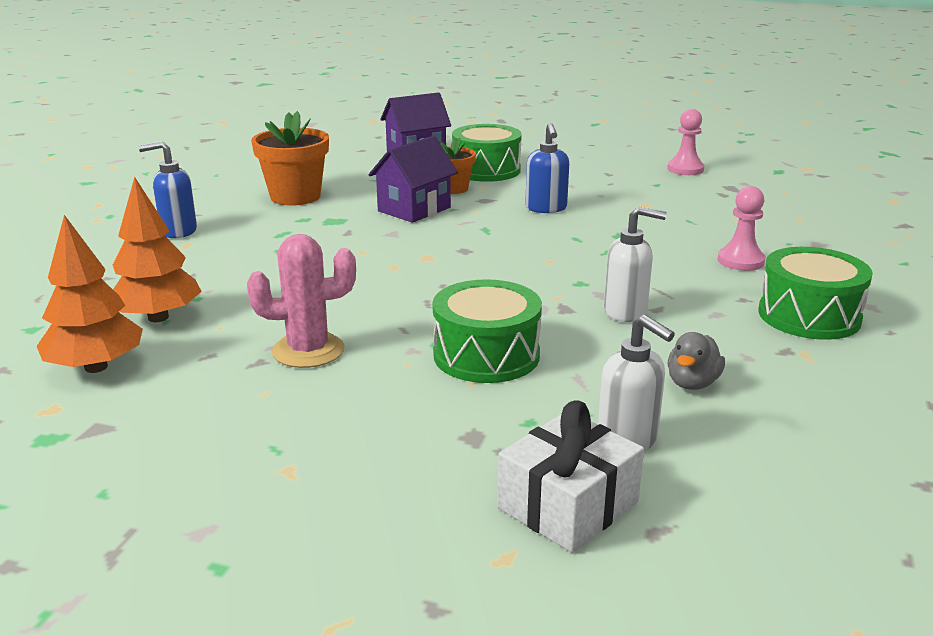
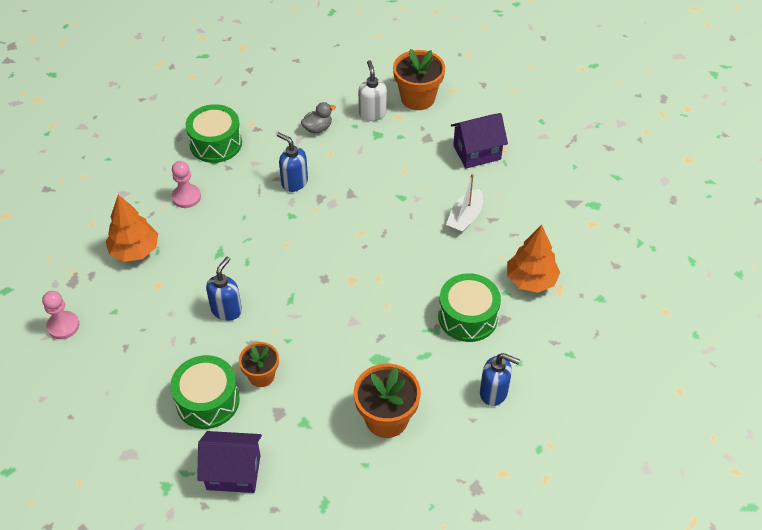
camera: 150 degrees left, 25 degrees up
orange tree [37,215,143,373] -> orange tree moved to [105,195,158,262]
pink cactus [247,234,356,368] -> white boat [446,173,483,234]
purple house [369,136,458,223] -> purple house moved to [451,113,508,169]
green drum [433,279,542,383] -> green drum moved to [438,273,501,342]
white gift [497,401,644,553] -> orange flower pot [393,49,445,110]
white soap dispenser [604,206,667,322] -> blue soap dispenser [277,132,308,192]

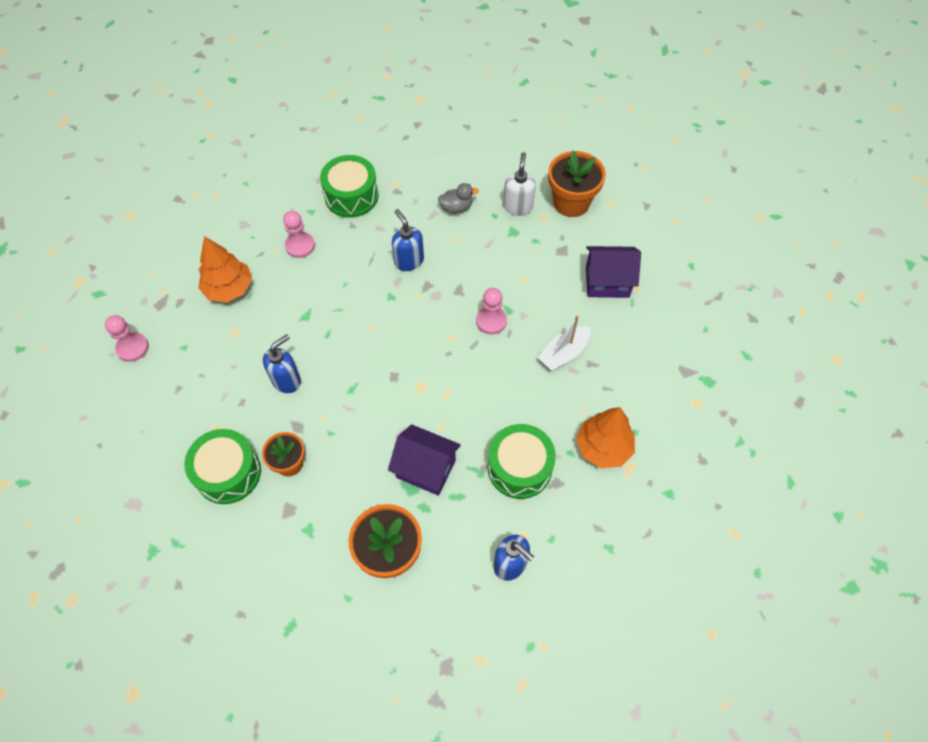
camera: 20 degrees right, 10 degrees up
purple house [197,431,262,493] -> purple house moved to [388,424,461,496]
none -> pink pawn [476,288,507,334]

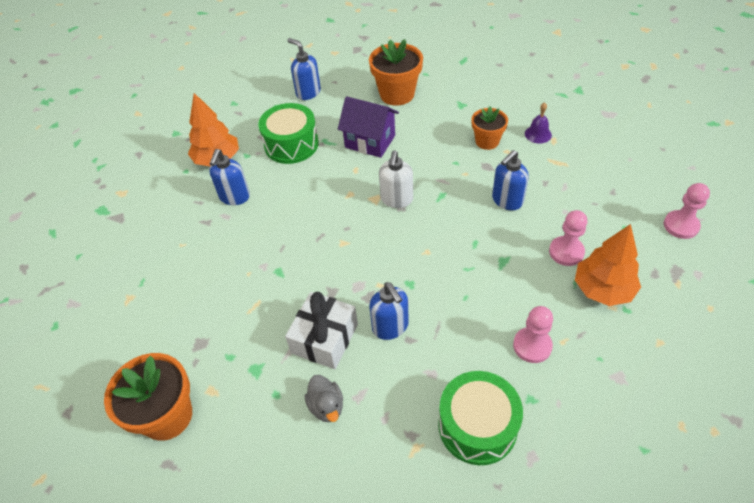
camera: 175 degrees left, 10 degrees down
green drum [184,429,261,504] -> purple bell [525,102,552,143]
grey duck [438,183,479,214] -> grey duck turned 105 degrees counterclockwise [305,375,343,422]
pink pawn [476,288,507,334] -> pink pawn moved to [549,210,587,266]
white soap dispenser [503,152,536,216] -> white soap dispenser moved to [379,150,413,208]
white boat [538,315,591,371] -> none
purple house [586,246,641,298] -> none
none -> blue soap dispenser [209,149,250,205]
none -> white gift [285,292,358,369]

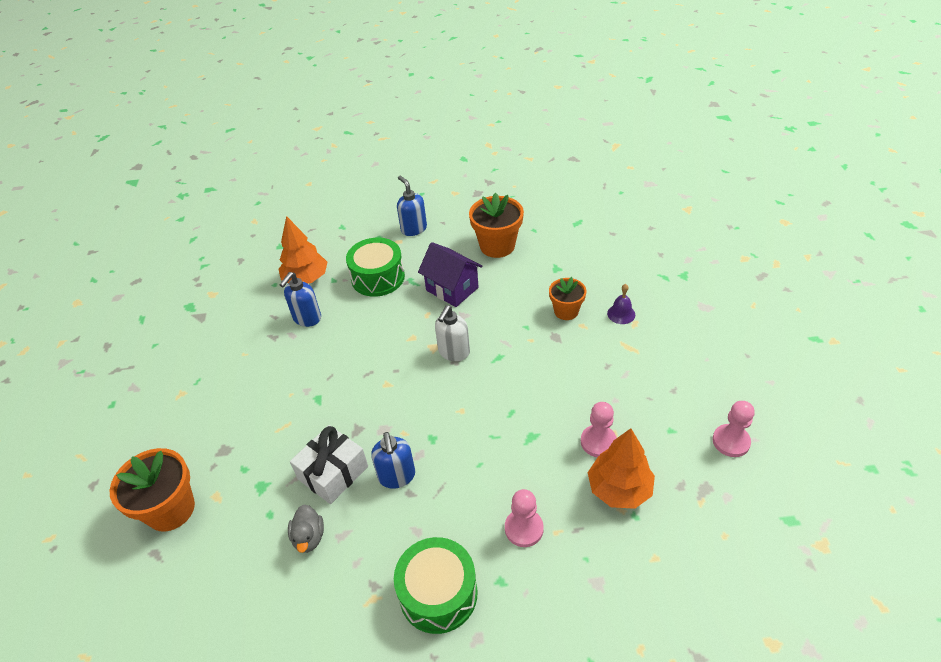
camera: 15 degrees right, 5 degrees down
blue soap dispenser [492,150,529,210] -> none

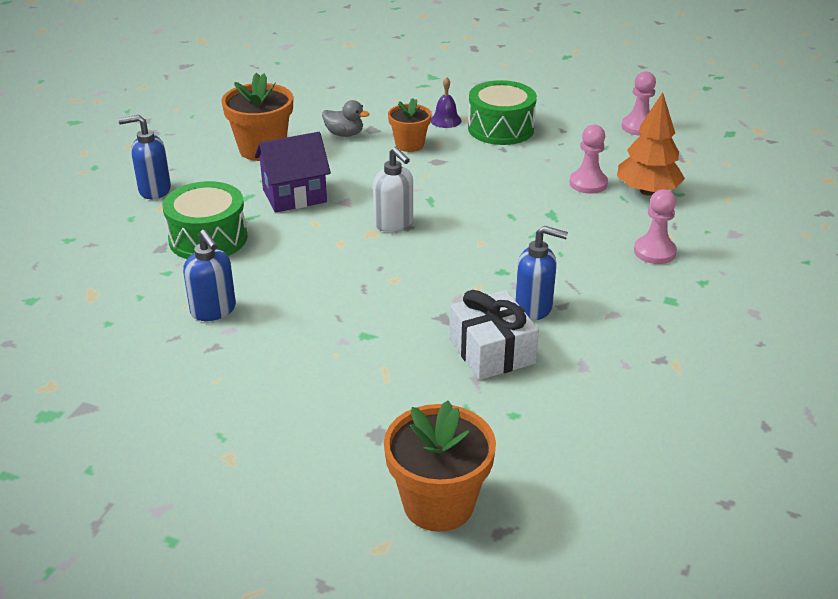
camera: 65 degrees left, 10 degrees down
orange tree [278,216,327,284] -> none
grey duck [288,504,324,553] -> grey duck moved to [322,100,369,137]
green drum [394,537,477,634] -> green drum moved to [468,80,537,145]

